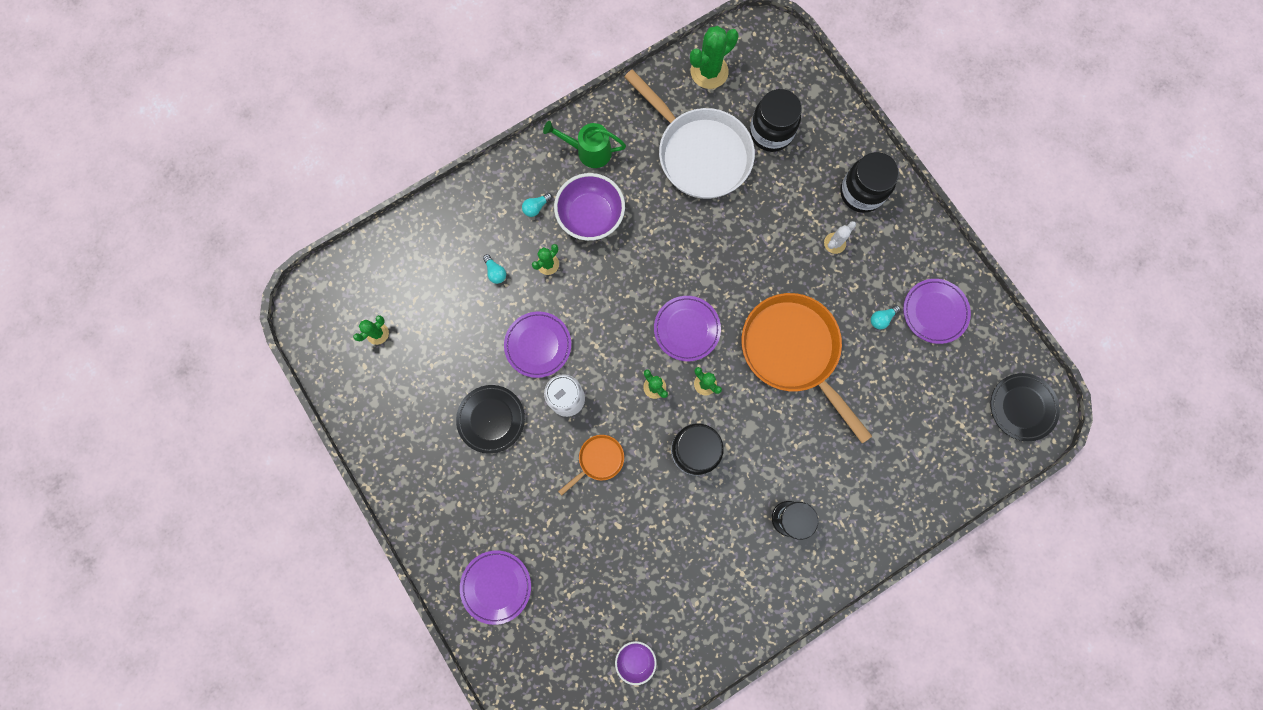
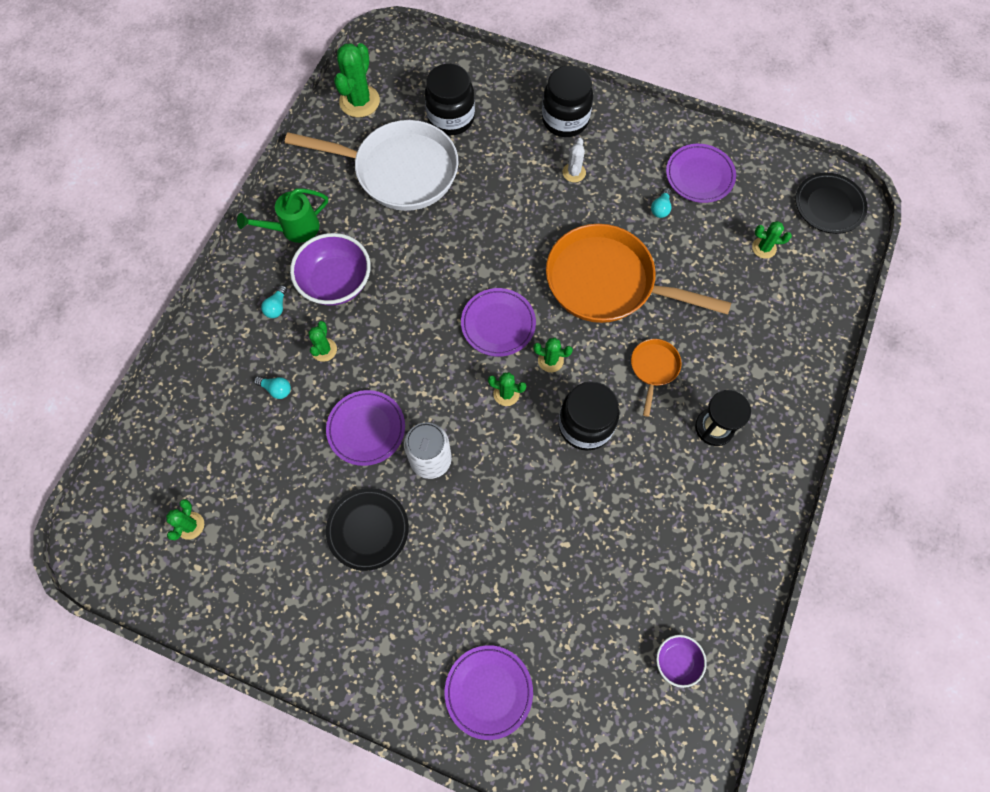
camera: 35 degrees left, 10 degrees down
orange pan [558,435,624,496] -> orange pan moved to [631,339,682,417]
none -> green cactus [752,221,792,259]

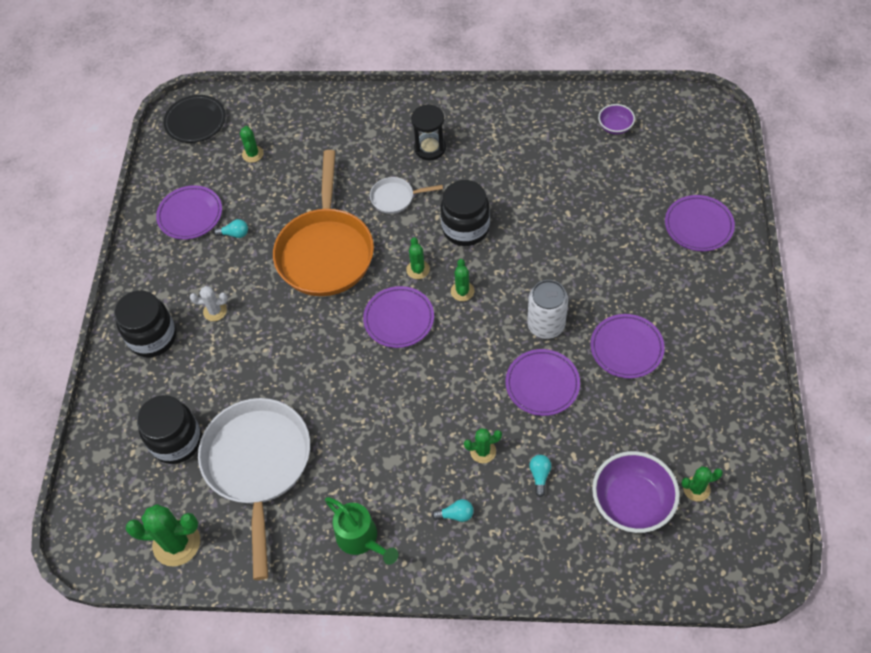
camera: 105 degrees left, 10 degrees down
purple bowl [290,233,371,306] -> purple bowl moved to [592,451,680,533]
black plate [326,488,409,571] -> purple plate [590,314,665,379]
orange pan [631,339,682,417] -> white pan [370,177,443,214]

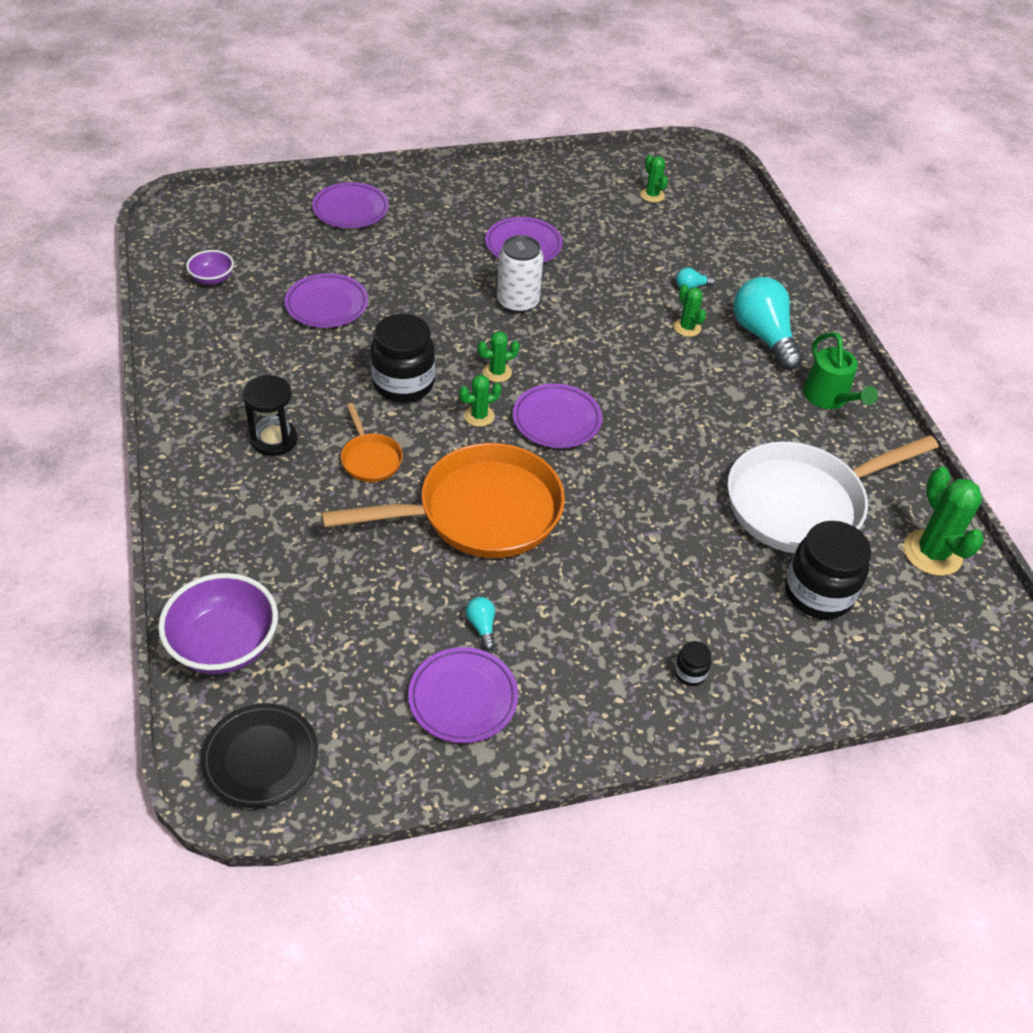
camera: 115 degrees left, 10 degrees down
black jar [114,290,176,358] -> black jar [674,641,711,686], size x0.44
white cactus [190,286,228,321] -> none
green cactus [240,126,264,163] -> none
green watering can [325,497,398,565] -> green watering can turned 135 degrees clockwise [803,332,878,409]
white pan [370,177,443,214] -> orange pan [341,403,403,482]
turquoise light bulb [432,499,474,522] -> turquoise light bulb [734,277,803,370], size x2.38
purple plate [505,349,580,416] -> purple plate moved to [285,273,368,328]
purple bowl [592,451,680,533] -> purple bowl moved to [158,573,278,674]

